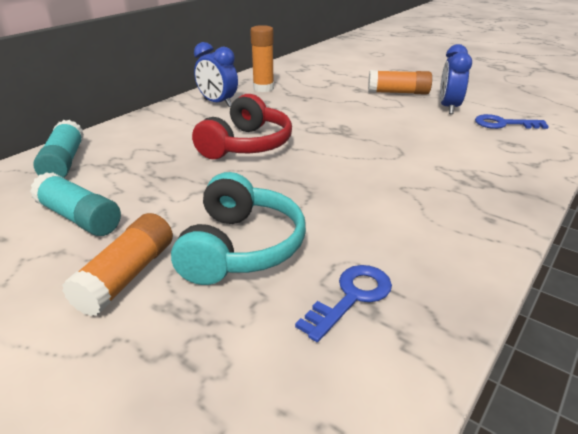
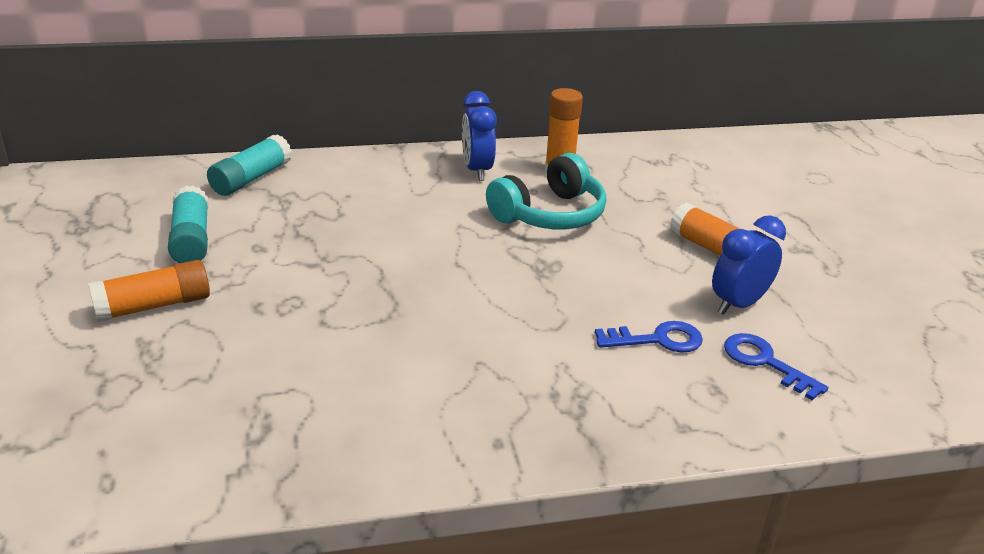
camera: 40 degrees right, 0 degrees up
turquoise headphones [171,172,306,285] -> turquoise headphones moved to [486,153,607,230]
red headphones [192,94,292,159] -> none
blue key [295,265,392,342] -> blue key moved to [595,321,703,353]

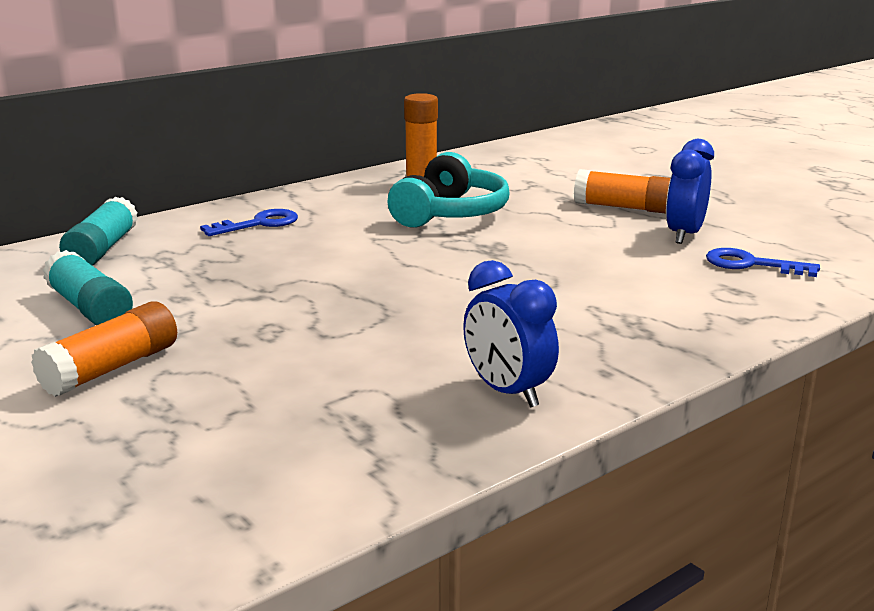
camera: 25 degrees left, 10 degrees down
blue clock [462,91,497,181] -> blue clock moved to [463,260,559,408]
blue key [595,321,703,353] -> blue key moved to [200,209,298,236]

